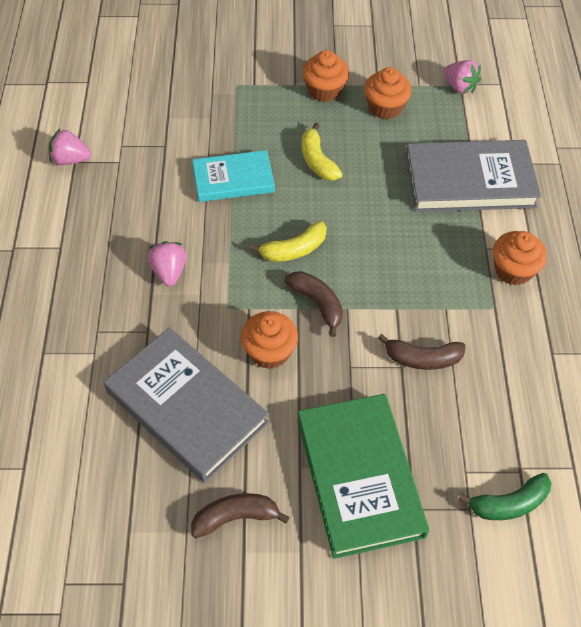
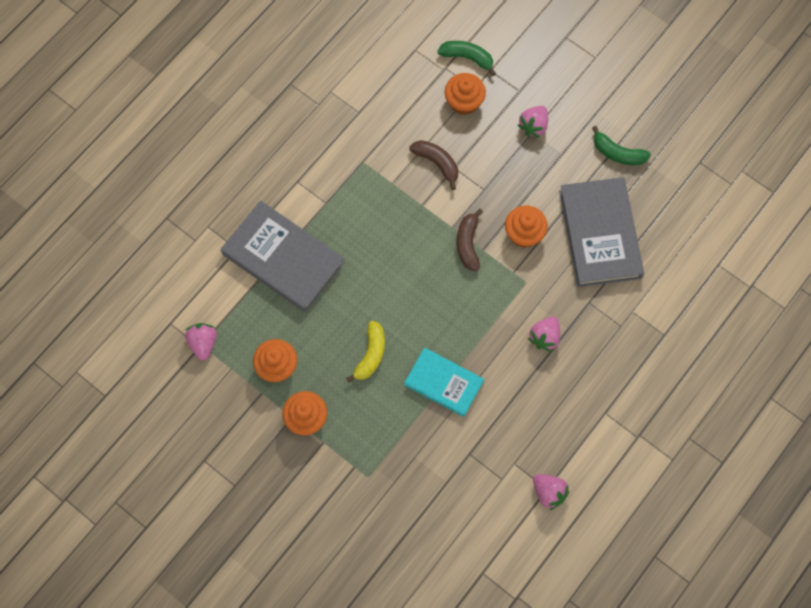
camera: 140 degrees left, 15 degrees up
brown banana [191,493,290,538] -> green banana [592,126,651,165]
yellow banana [250,221,327,262] -> none
green book [298,394,429,559] -> pink strawberry [518,106,548,138]
orange cupcake [493,231,547,285] -> orange cupcake moved to [445,73,486,115]

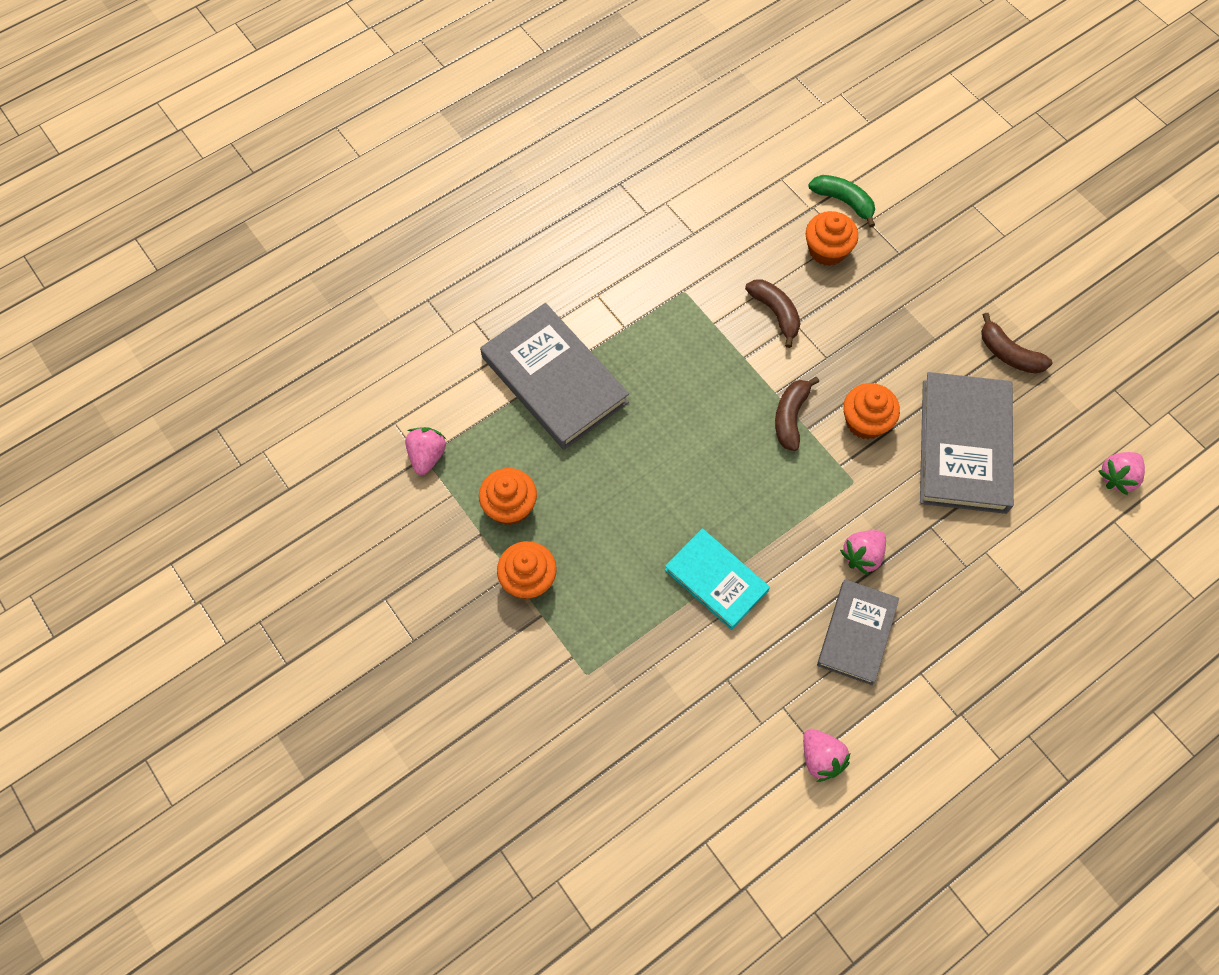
camera: 15 degrees right, 5 degrees down
yellow banana [346,321,385,382] -> none
pink strawberry [518,106,548,138] -> pink strawberry moved to [1099,452,1145,495]
green banana [592,126,651,165] -> brown banana [981,313,1052,374]
none -> grey book [817,579,899,685]

